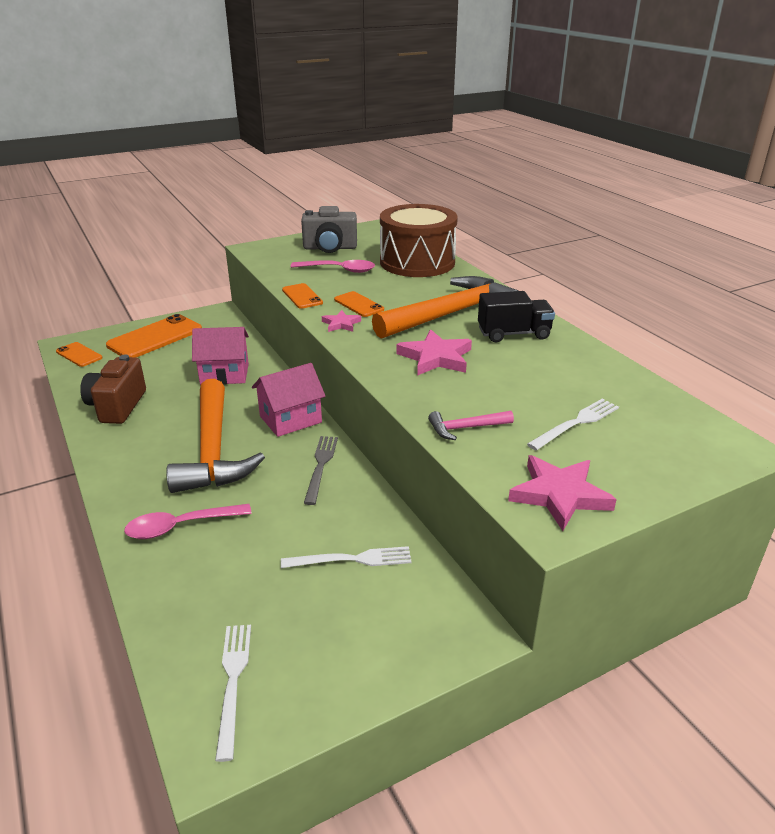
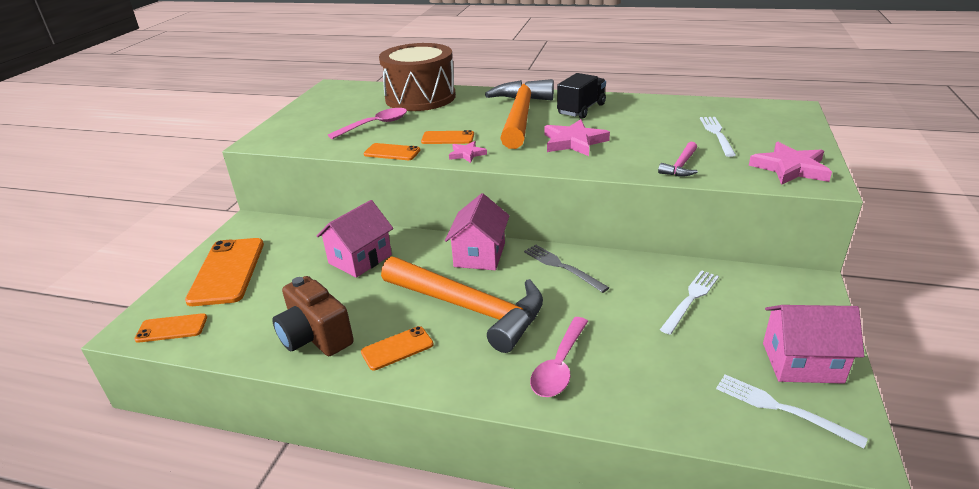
camera: 45 degrees left, 0 degrees up
grey camera [301,206,357,253] -> none
none -> orange phone [361,326,434,371]
none -> pink house [763,305,864,384]

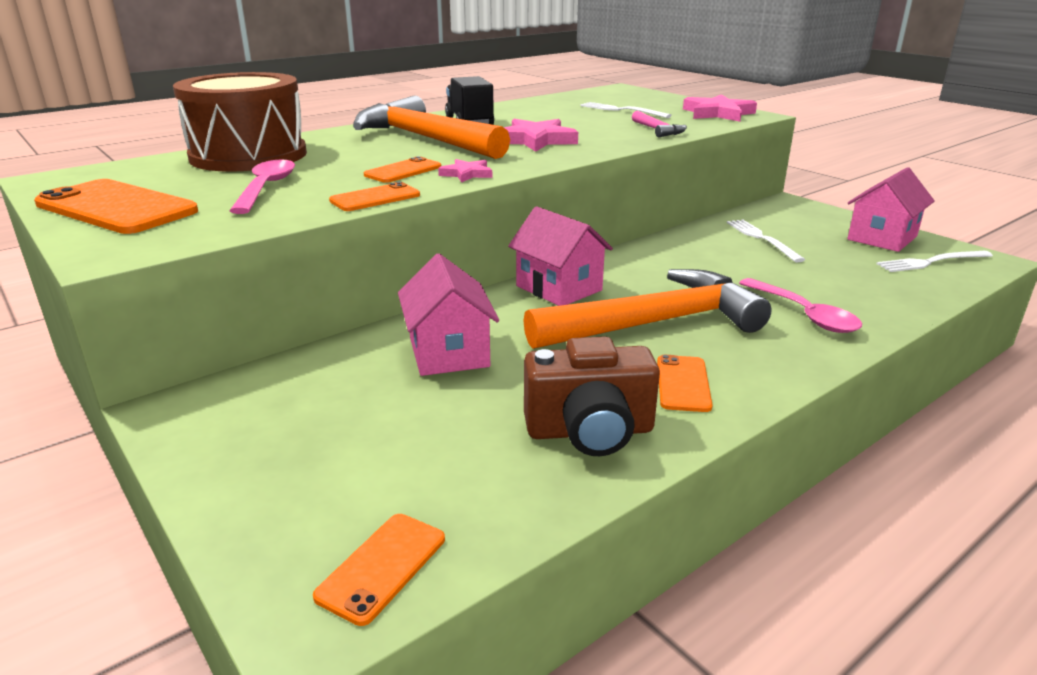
camera: 55 degrees left, 5 degrees down
orange phone [185,238,264,306] -> orange phone moved to [34,179,198,234]
grey fork [524,245,609,293] -> none

